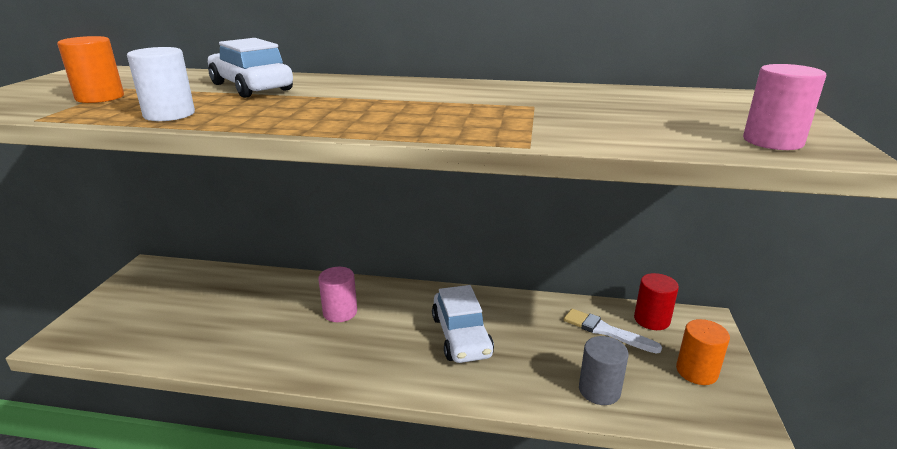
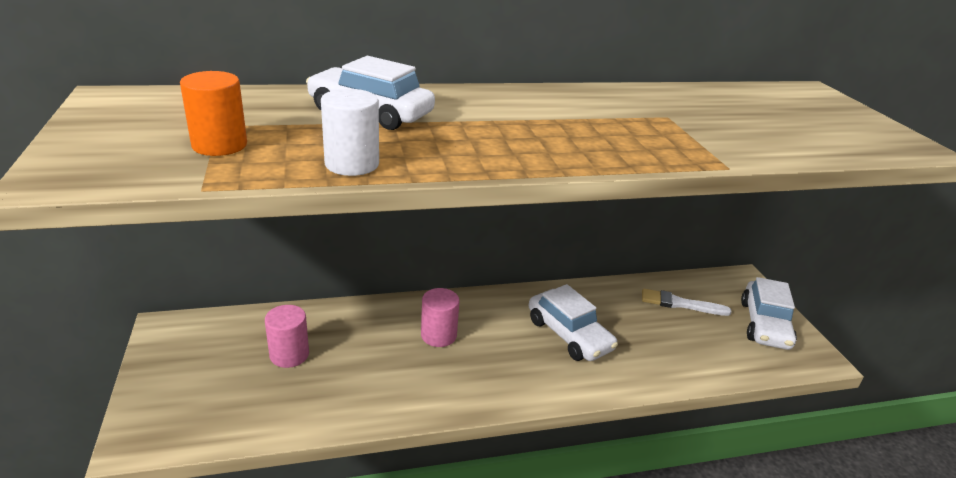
camera: 25 degrees left, 5 degrees up
grey cylinder [579,336,629,405] -> none
red cylinder [634,273,679,330] -> none
orange cylinder [676,319,730,385] -> white car [741,277,797,350]
pink cylinder [743,64,826,150] -> pink cylinder moved to [265,305,309,368]

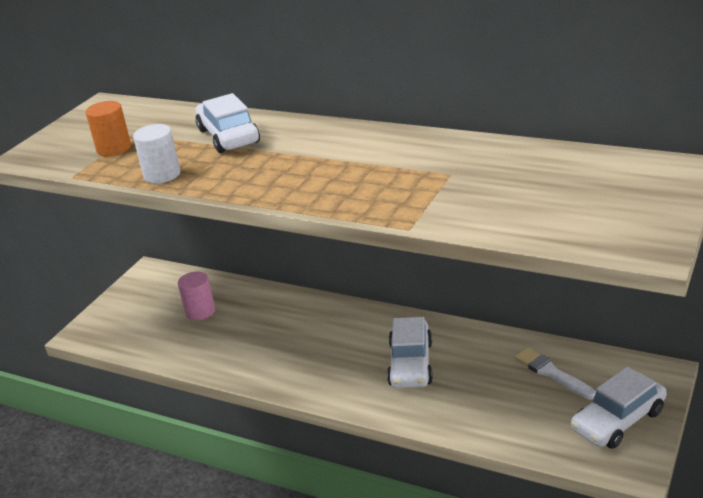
camera: 45 degrees right, 0 degrees up
pink cylinder [421,288,459,347] -> none

